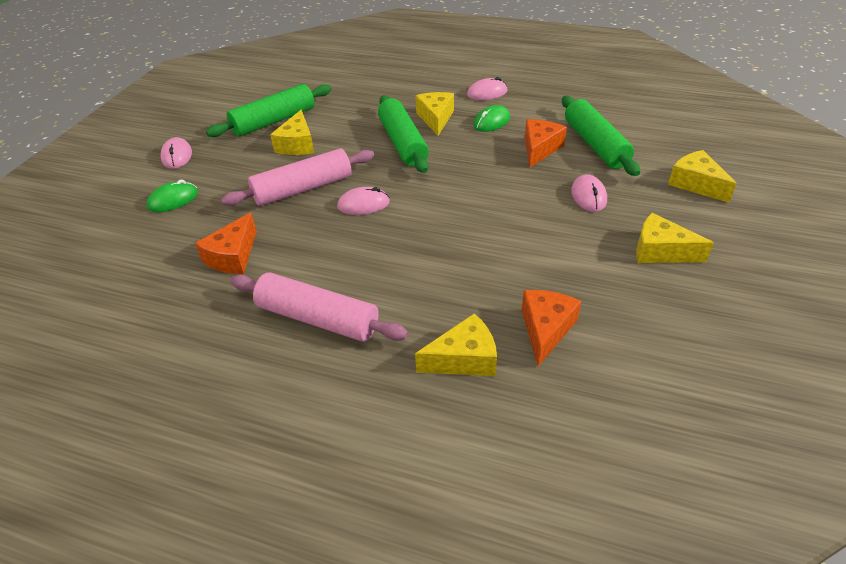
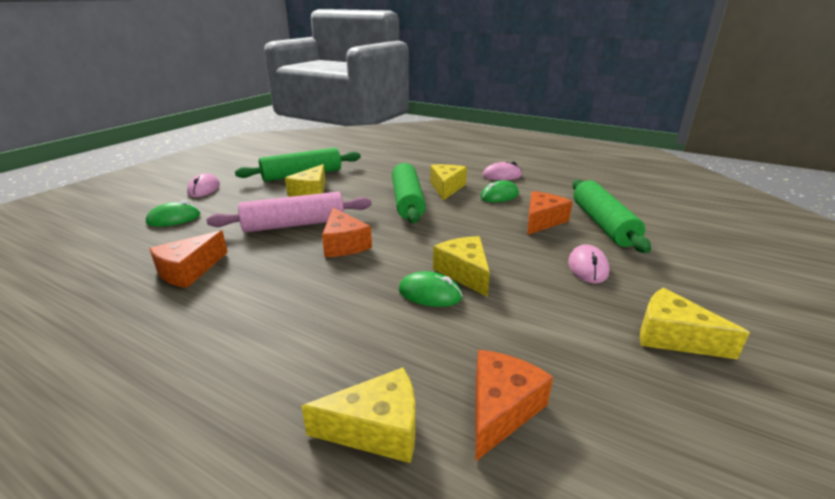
camera: 10 degrees right, 15 degrees down
pink rolling pin [230,273,408,342] -> none
pink mouse [337,187,390,215] -> orange cheese [322,208,372,257]
yellow cheese [668,150,737,203] -> yellow cheese moved to [433,236,490,297]
none -> green mouse [399,271,463,307]

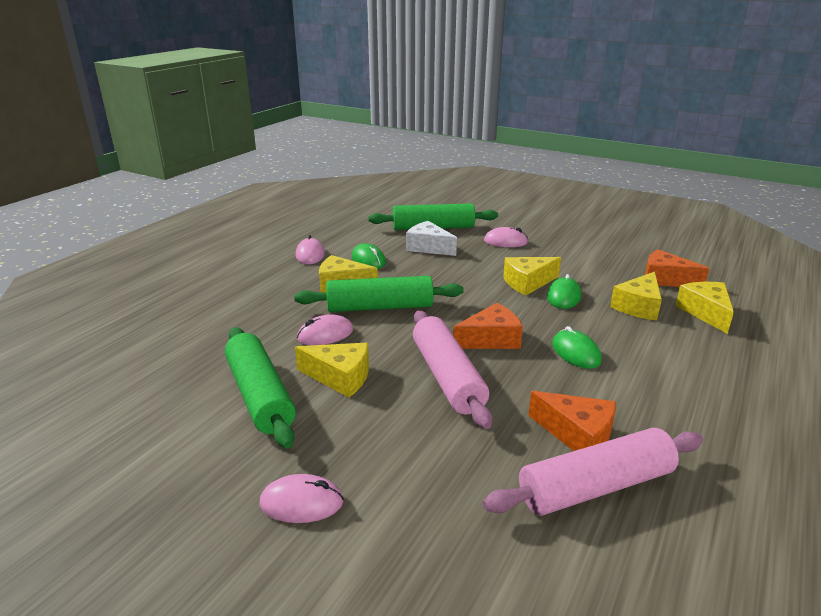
camera: 90 degrees left, 0 degrees up
green mouse [146,200,200,227] -> green mouse moved to [552,326,602,369]
orange cheese [527,191,573,235] -> white cheese [406,221,457,256]
yellow cheese [640,288,750,360] -> yellow cheese moved to [610,272,662,320]
none -> pink mouse [297,314,353,345]
none -> pink rolling pin [483,428,703,516]

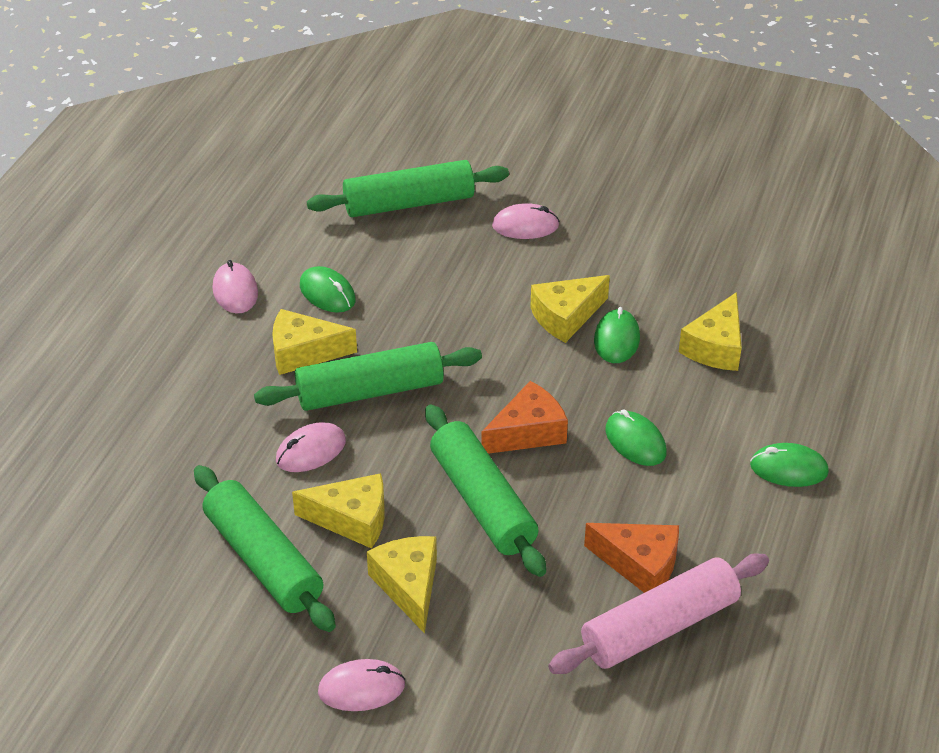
camera: 10 degrees left, 15 degrees up
white cheese [406,221,457,256] -> none
pink rolling pin [413,311,492,429] -> green rolling pin [425,404,546,577]
orange cheese [645,249,709,287] -> none
yellow cheese [675,282,734,334] -> yellow cheese moved to [367,536,437,634]
none -> green mouse [750,443,829,487]

